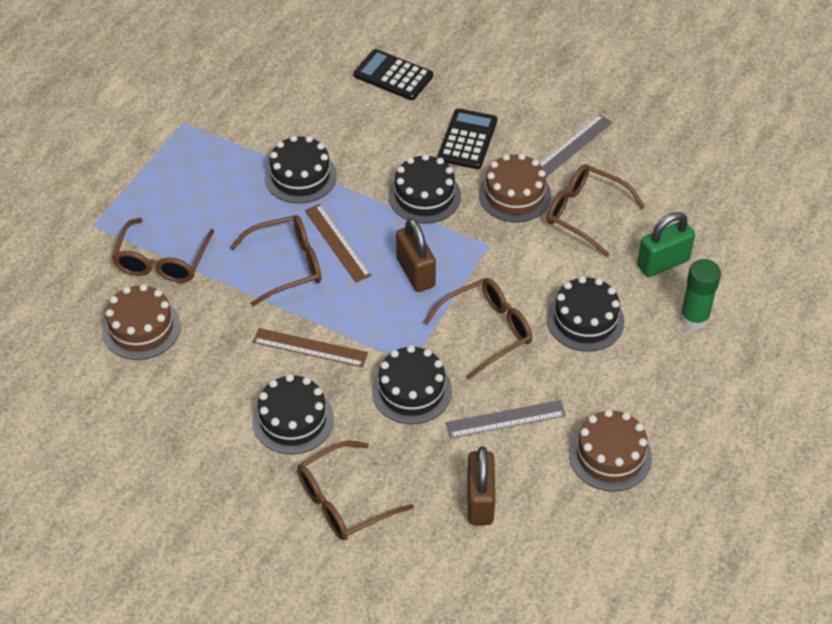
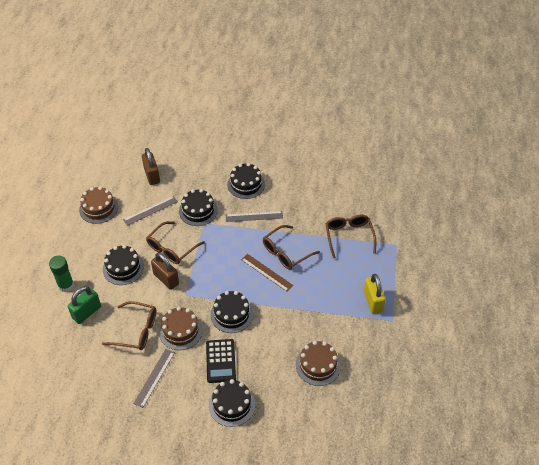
camera: 160 degrees right, 0 degrees up
brown cake [102,284,181,360] -> brown cake moved to [296,341,341,386]
brown ruler [253,328,368,367] -> grey ruler [226,211,283,222]
black cake [265,135,337,203] -> black cake moved to [209,379,255,427]
brown glasses [297,441,414,540] -> none
black calculator [354,49,433,100] -> none
brown padlock [396,218,436,292] -> brown padlock moved to [151,252,179,290]
none -> yellow padlock [364,274,386,314]

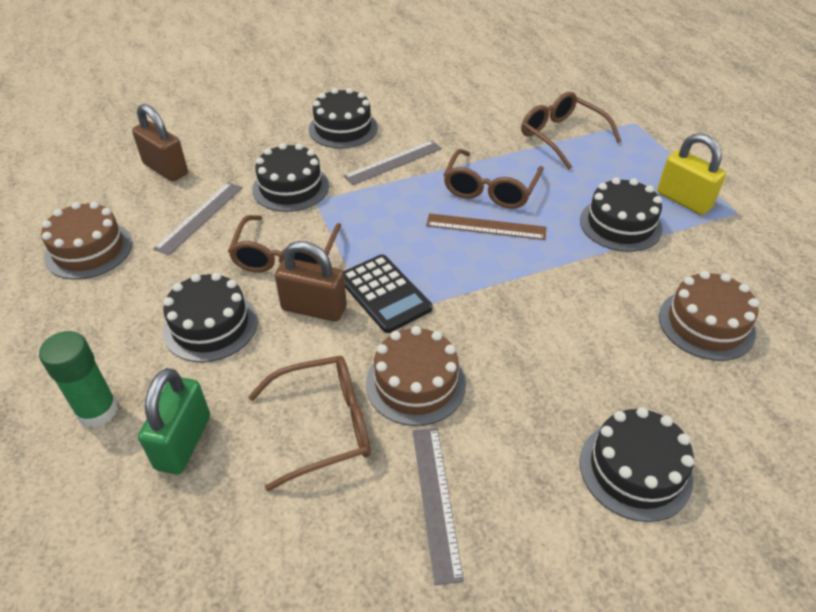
camera: 30 degrees left, 5 degrees down
black calculator [206,339,236,383] -> black calculator moved to [343,254,432,333]
black cake [210,291,253,333] -> black cake moved to [580,177,662,252]

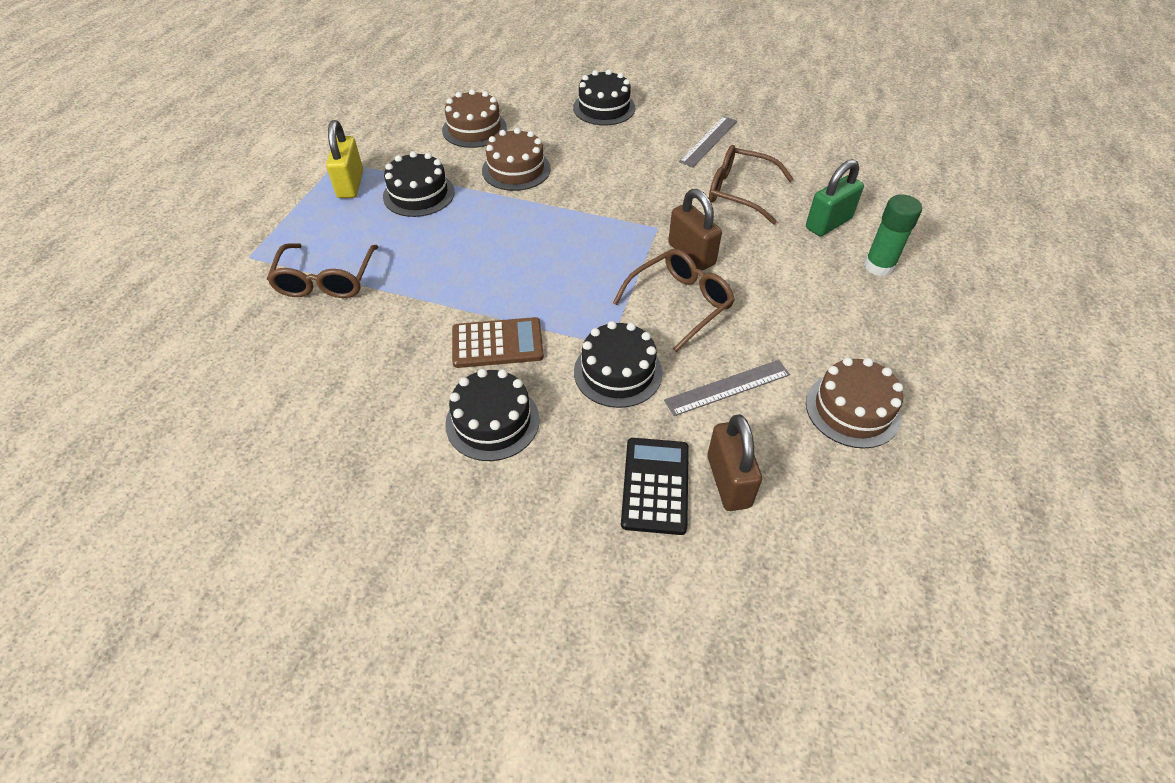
camera: 140 degrees left, 5 degrees up
black cake [163,272,258,362] -> none
black calculator [343,254,432,333] -> black calculator moved to [621,438,689,535]
grey ruler [344,141,442,185] -> brown calculator [452,317,544,368]
brown cake [366,326,466,426] -> brown cake moved to [482,128,551,191]
brown ruler [426,213,546,240] -> none
brown glasses [444,149,544,209] -> none

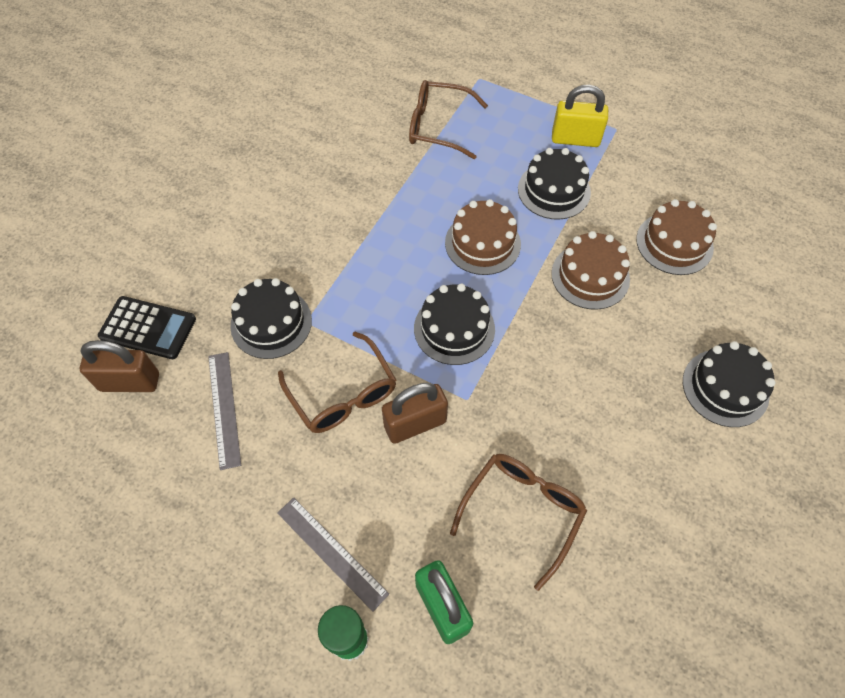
camera: 100 degrees right, 10 degrees up
black cake [445,369,540,461] -> black cake moved to [414,284,495,365]
brown calculator [452,317,544,368] -> none
grey ruler [679,116,737,167] -> grey ruler moved to [277,497,389,612]
brown cake [806,357,903,449] -> brown cake moved to [445,199,521,275]

